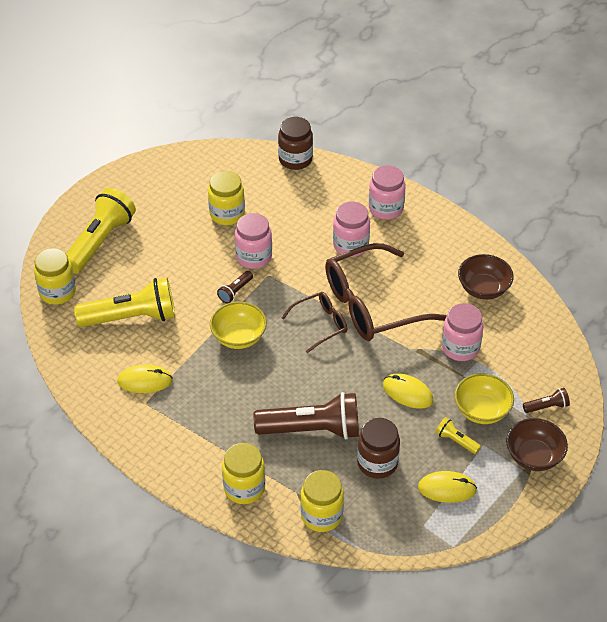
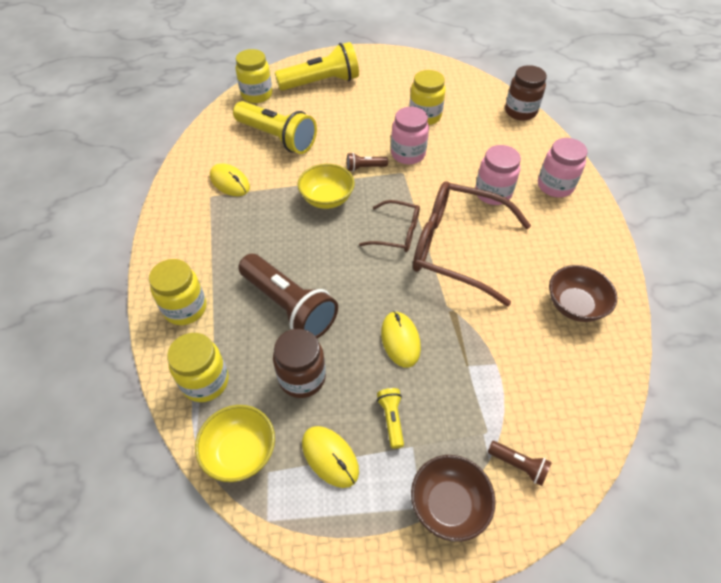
camera: 45 degrees right, 5 degrees up
pink jar [442,303,484,361] -> none
yellow bowl [455,373,514,424] -> yellow bowl moved to [195,405,275,482]

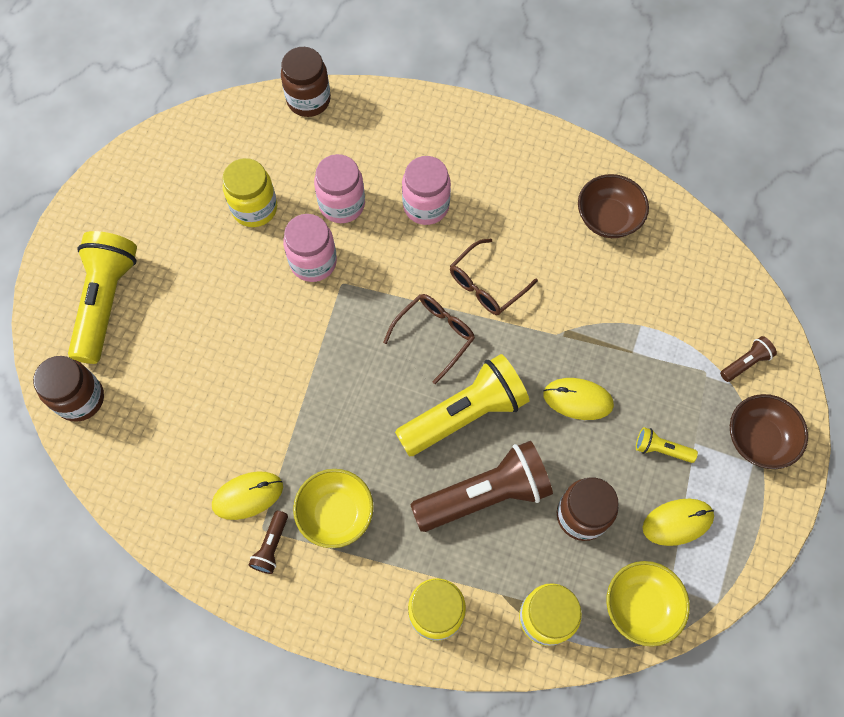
camera: 65 degrees left, 15 degrees up
yellow flashlight [233,101,317,154] -> yellow flashlight moved to [395,354,529,456]
yellow jar [236,49,272,103] -> brown jar [33,356,104,422]
yellow bowl [298,164,355,209] -> yellow bowl moved to [293,469,374,548]
brown flashlight [347,153,388,171] -> brown flashlight moved to [248,511,288,574]
brown glasses [413,181,531,306] -> brown glasses [450,239,538,315], size x0.52
pink jar [538,138,588,197] -> pink jar moved to [314,154,365,223]

